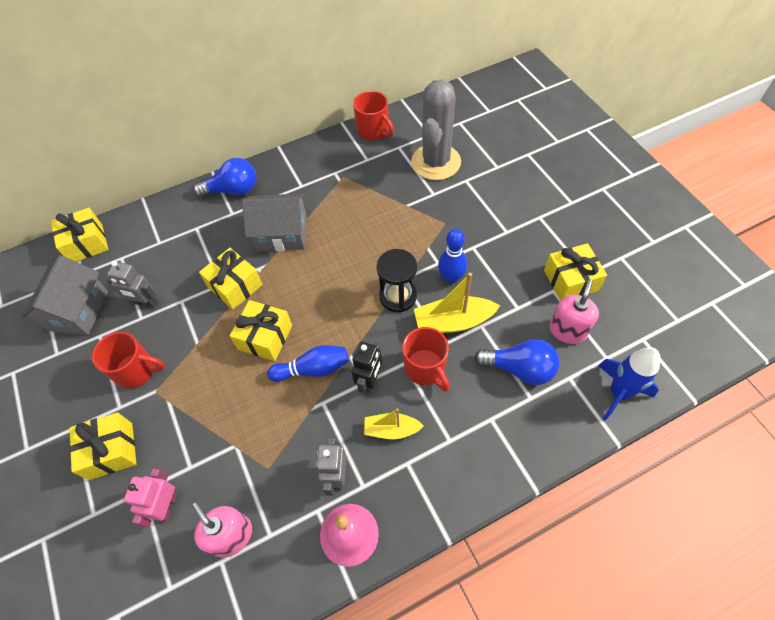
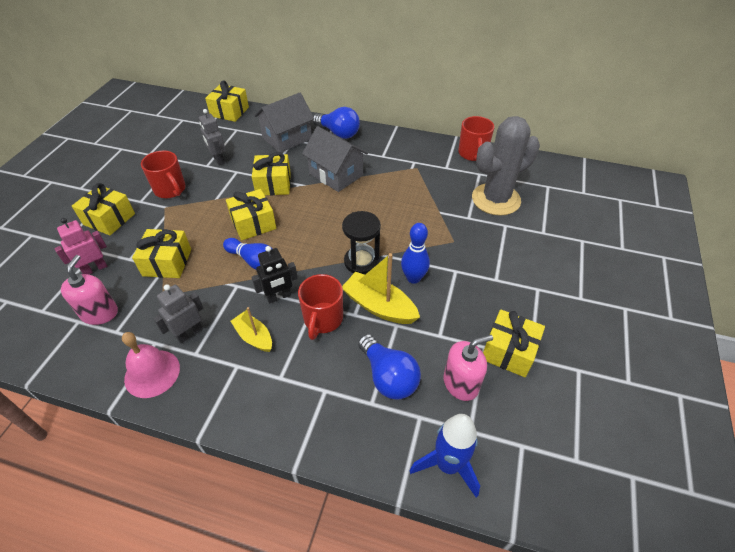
camera: 40 degrees right, 10 degrees down
grey house [22,255,108,335] -> grey house moved to [254,93,314,153]
none -> yellow gift [132,229,191,278]

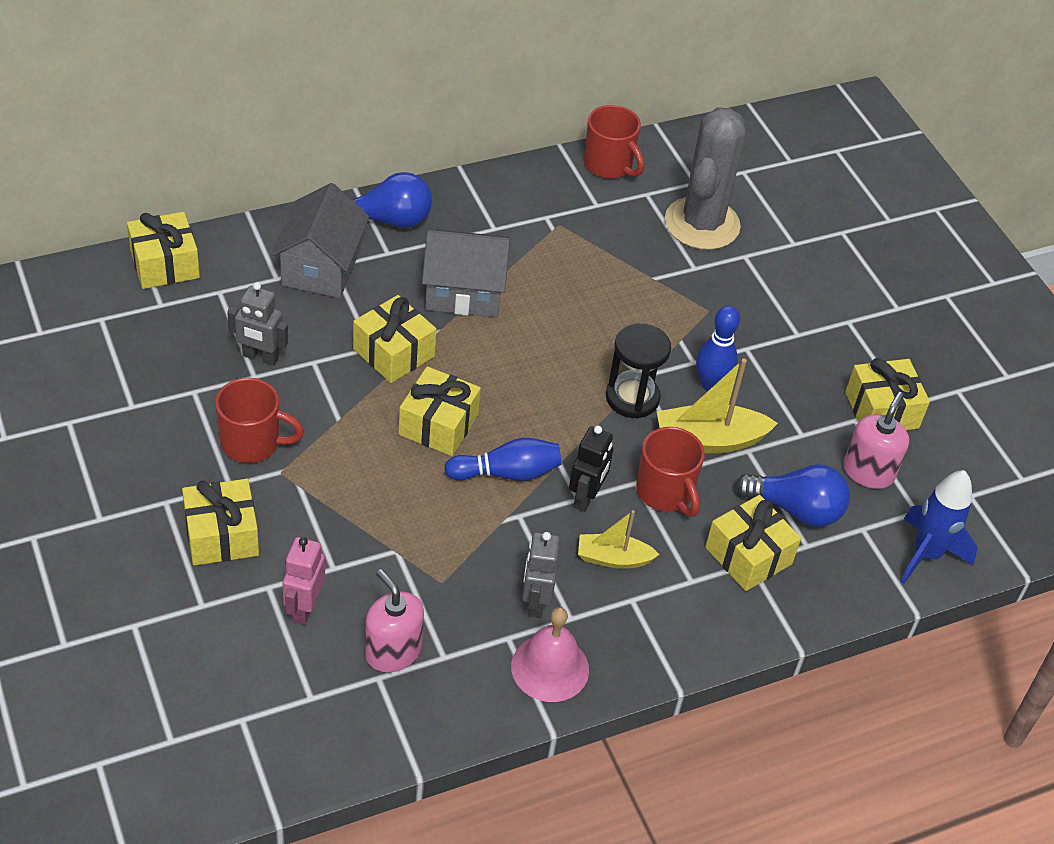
camera: 45 degrees left, 0 degrees up
yellow gift [132,229,191,278] -> yellow gift moved to [705,495,801,591]

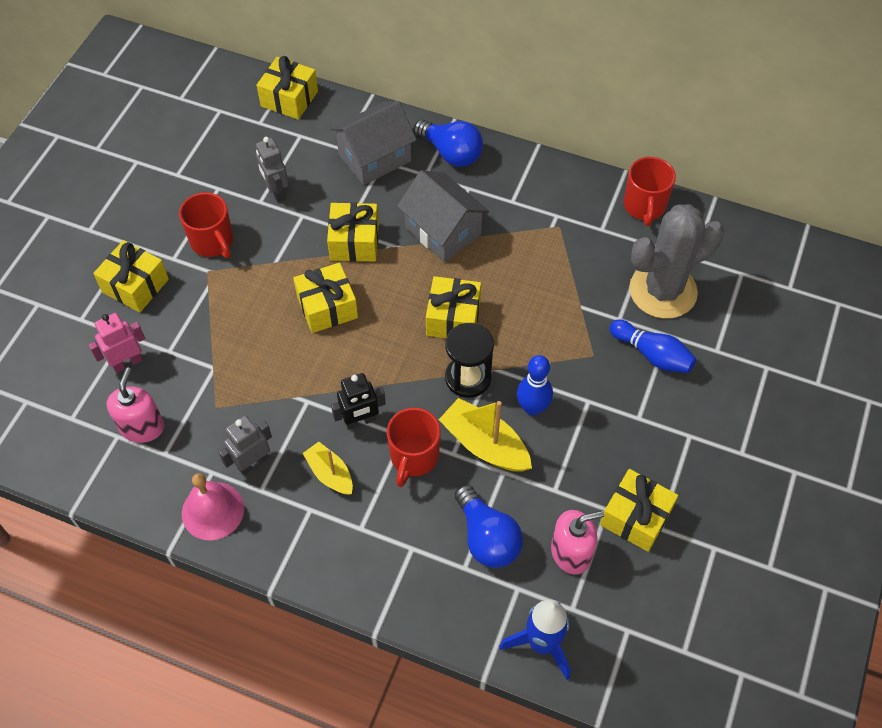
camera: 50 degrees right, 10 degrees up
blue bowling pin [444,438,561,481] -> blue bowling pin moved to [610,320,697,373]
yellow gift [705,495,801,591] -> yellow gift moved to [426,276,481,338]

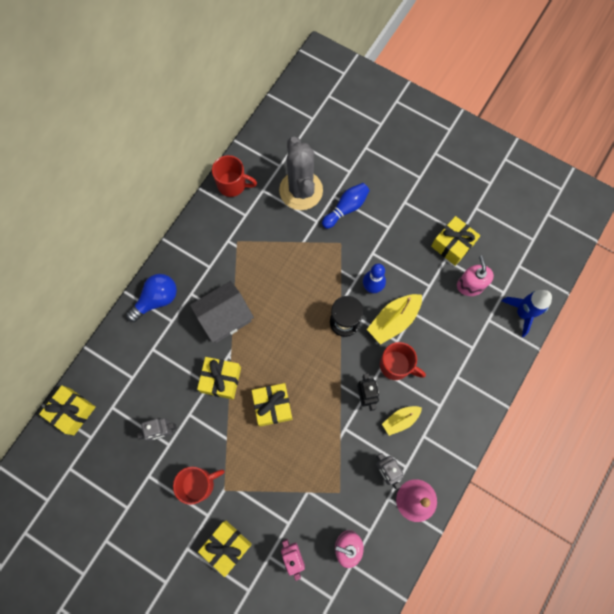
camera: 80 degrees left, 15 degrees up
grey house [330,101,417,185] -> none
yellow gift [426,276,481,338] -> none
blue light bulb [455,485,523,568] -> none

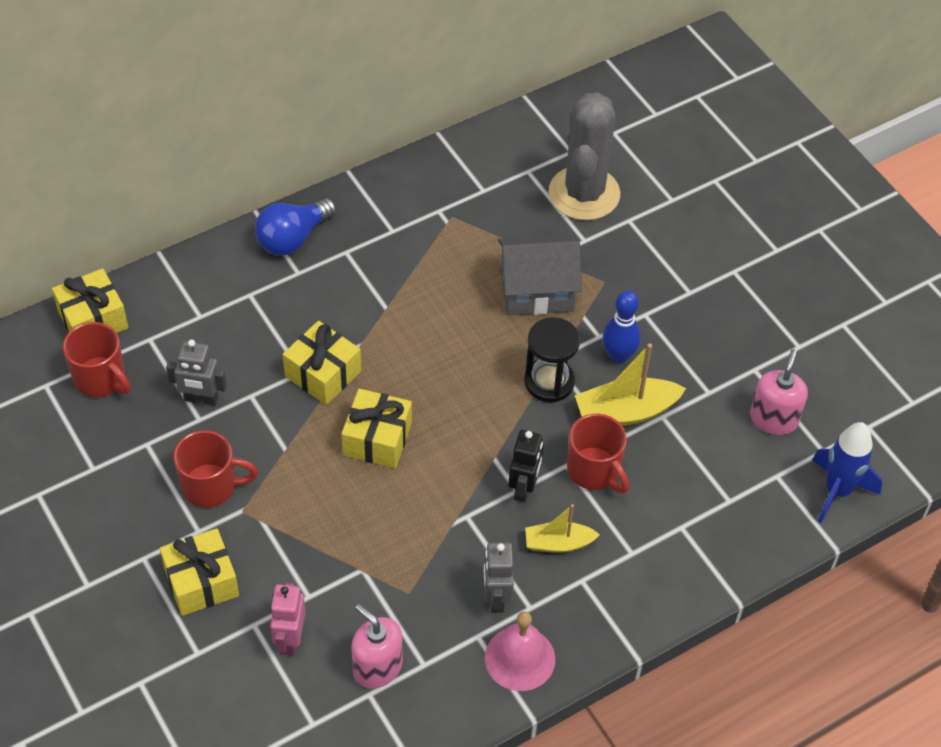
camera: 25 degrees right, 20 degrees down
blue light bulb [126,274,177,322] -> blue light bulb turned 150 degrees clockwise [255,198,336,256]
grey house [190,281,254,343] -> grey house moved to [498,235,582,315]
red mug [212,155,257,197] -> red mug moved to [63,322,131,397]
blue bowling pin [322,183,370,229] -> none
yellow gift [431,216,480,266] -> none

